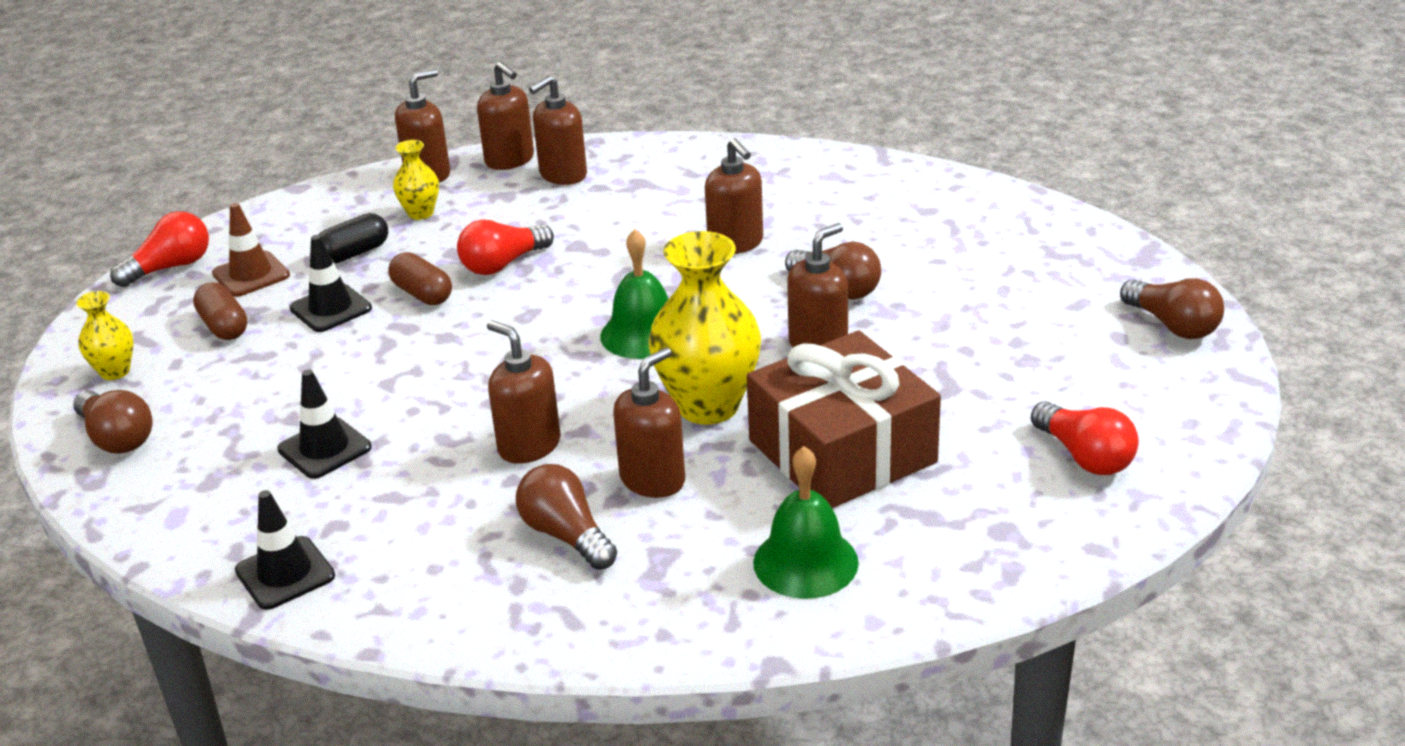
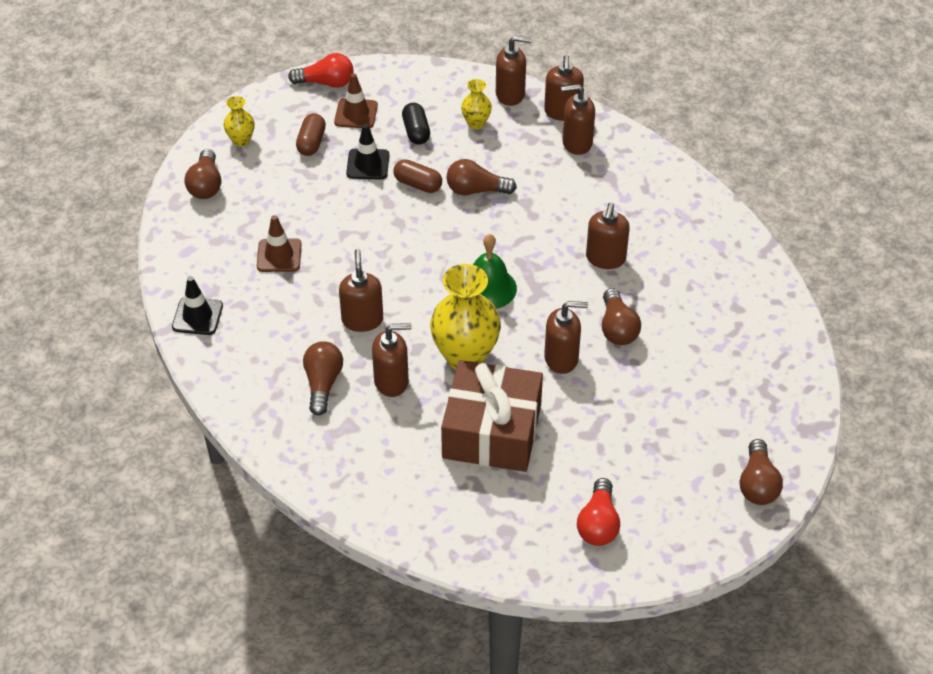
camera: 40 degrees right, 15 degrees up
black traffic cone [277,369,372,479] -> brown traffic cone [257,215,302,272]
black capsule [319,213,388,264] -> black capsule turned 75 degrees clockwise [402,103,430,145]
brown capsule [388,252,452,305] -> brown capsule turned 60 degrees counterclockwise [393,159,442,193]
red light bulb [457,219,554,275] -> brown light bulb [446,159,517,195]
green bell [753,446,859,599] -> none

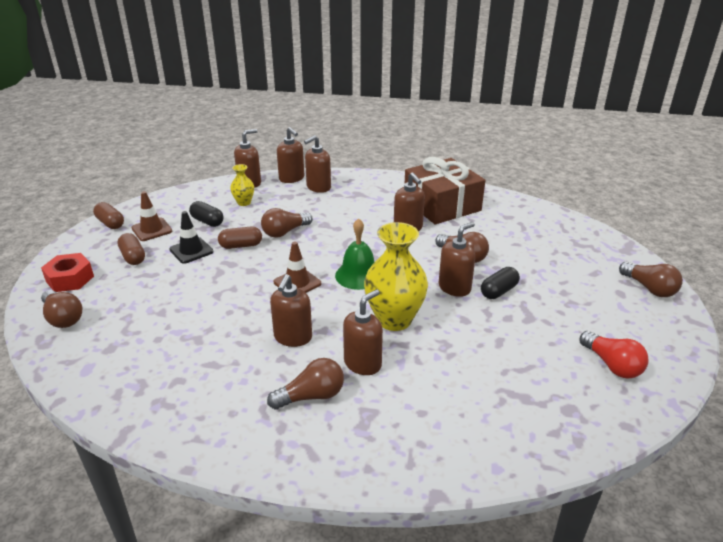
camera: 40 degrees left, 15 degrees down
black traffic cone [172,276,223,335] -> none
yellow vase [224,96,254,147] -> red nut [41,253,94,292]
brown traffic cone [257,215,302,272] -> brown traffic cone moved to [274,242,321,293]
red light bulb [288,53,354,88] -> brown capsule [93,202,124,229]
brown light bulb [303,341,343,415] -> brown light bulb turned 105 degrees clockwise [267,358,344,410]
brown soap dispenser [339,249,383,332] -> brown soap dispenser turned 120 degrees counterclockwise [270,274,312,347]
brown gift [441,360,543,472] -> brown gift moved to [405,157,485,224]
none -> black capsule [481,267,520,299]

